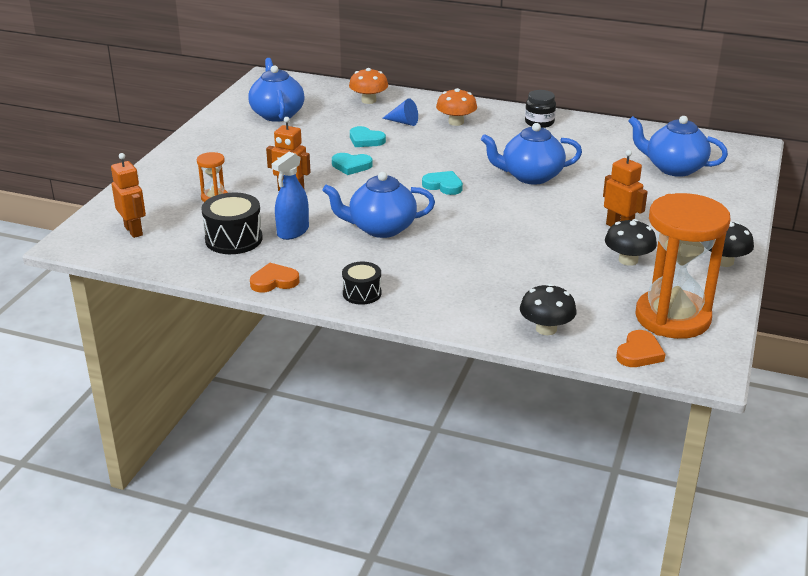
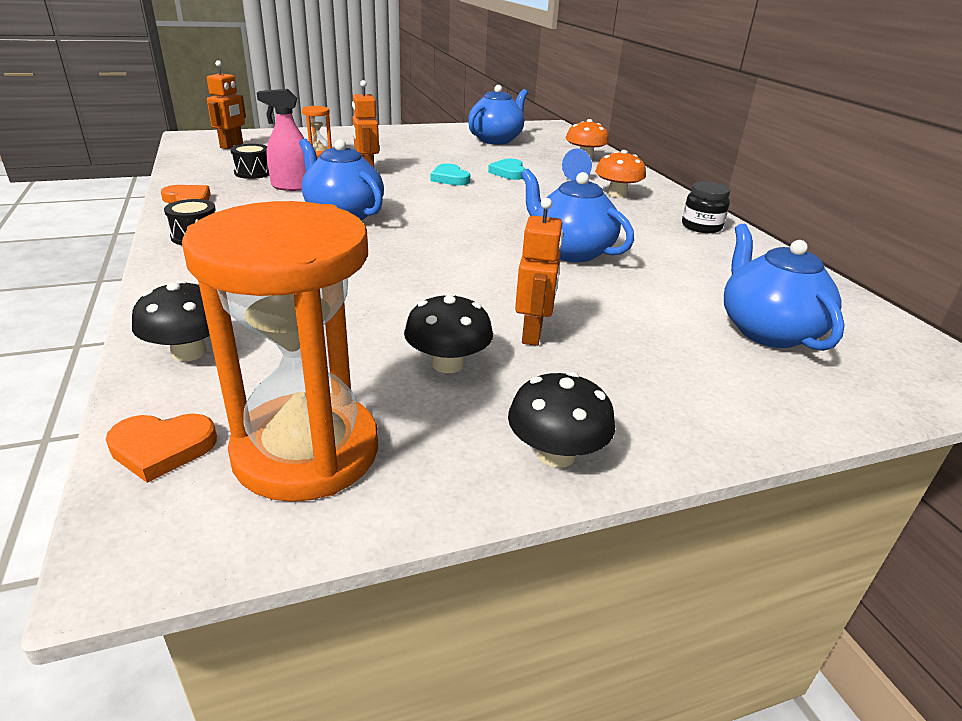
camera: 50 degrees right, 0 degrees up
black drum [201,193,263,254] -> black drum [230,144,269,179], size x0.63
blue spray bottle [272,152,309,240] -> pink spray bottle [257,89,306,191]
turquoise heart [422,171,463,195] -> none

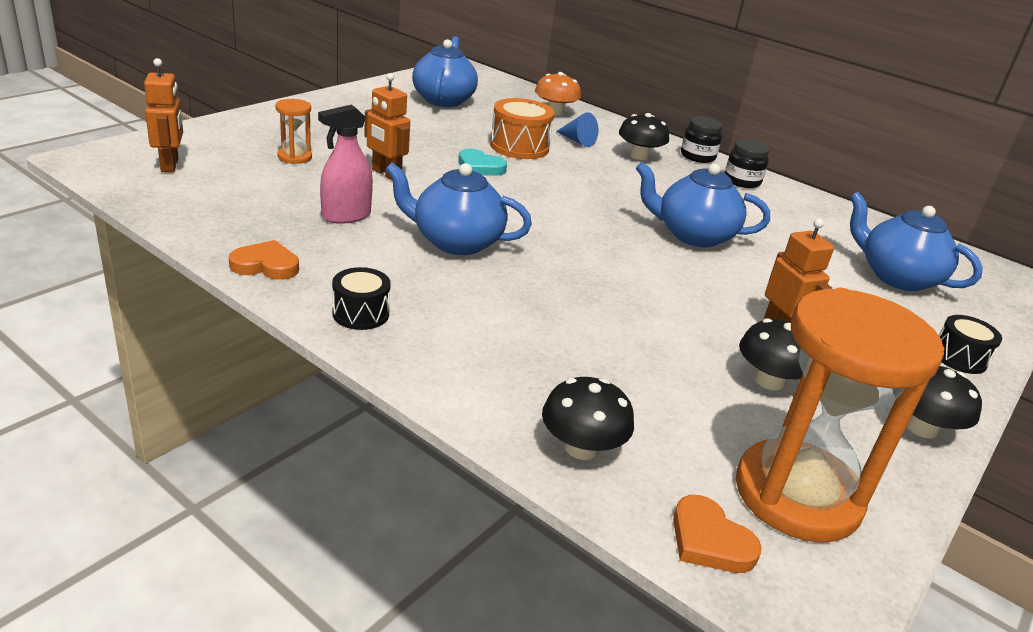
camera: 35 degrees left, 0 degrees up
orange heart [106,413,217,483] -> orange heart turned 90 degrees clockwise [673,495,762,573]
black drum [230,144,269,179] -> black drum moved to [939,315,1002,374]
turquoise heart [488,159,526,180] -> orange drum [490,98,555,159]
orange mushroom [595,150,646,198] -> black mushroom [619,113,669,160]
none -> black jar [681,116,723,163]

